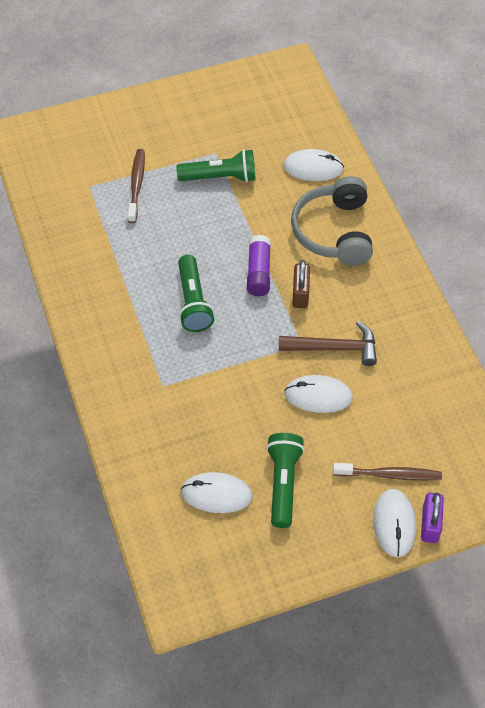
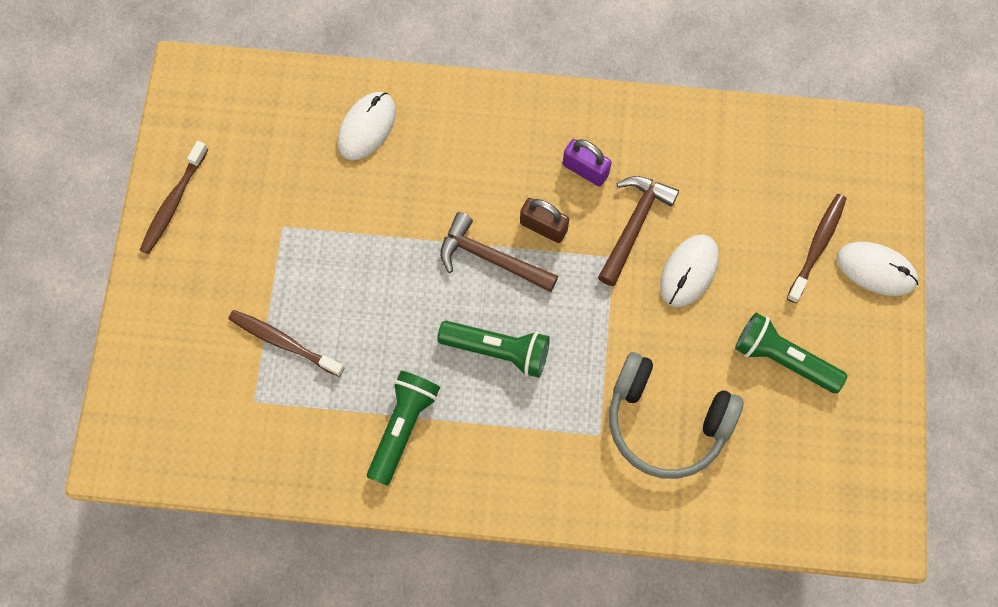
camera: 65 degrees left, 15 degrees up
green flashlight [177,149,256,182] -> green flashlight moved to [367,371,440,485]
white mouse [181,472,253,513] -> none
purple glue stick [247,235,271,296] -> brown hammer [440,212,558,292]
grey headphones [291,176,373,266] -> grey headphones moved to [609,352,743,479]
purple padlock [421,492,444,543] -> purple padlock moved to [563,139,612,186]
none -> brown toothbrush [140,141,208,254]

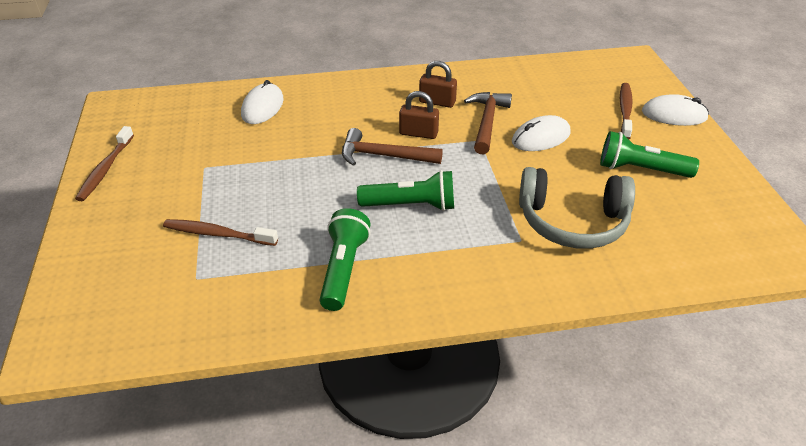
camera: 15 degrees left, 30 degrees down
purple padlock [563,139,612,186] -> brown padlock [419,61,457,108]
white mouse [660,235,719,307] -> white mouse turned 45 degrees clockwise [512,115,571,151]

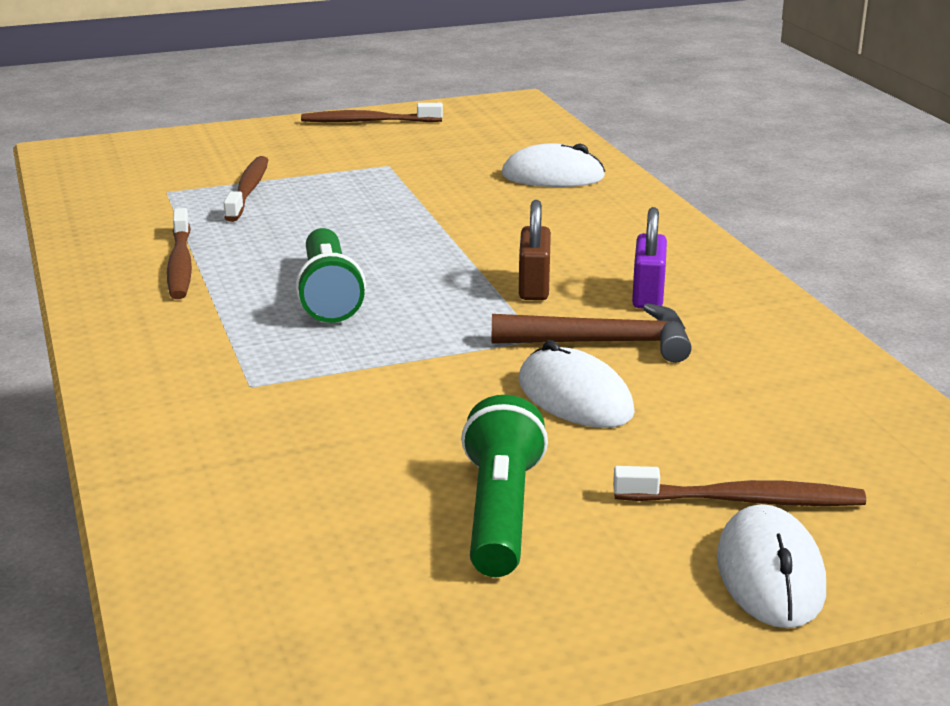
camera: 80 degrees right, 15 degrees down
green flashlight [320,208,371,311] -> brown toothbrush [167,208,192,299]
brown hammer [342,128,443,166] -> none
brown padlock [419,61,457,108] -> purple padlock [632,207,667,308]
grey headphones [519,167,635,249] -> none

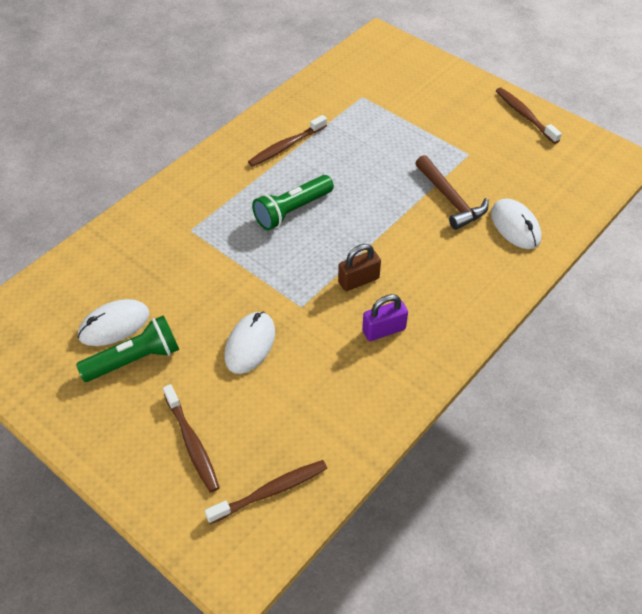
camera: 60 degrees right, 25 degrees up
brown toothbrush [224,156,268,222] -> brown toothbrush moved to [205,460,327,524]
brown hammer [492,303,692,363] -> brown hammer moved to [415,155,488,230]
white mouse [717,504,826,628] -> white mouse moved to [78,299,150,346]

